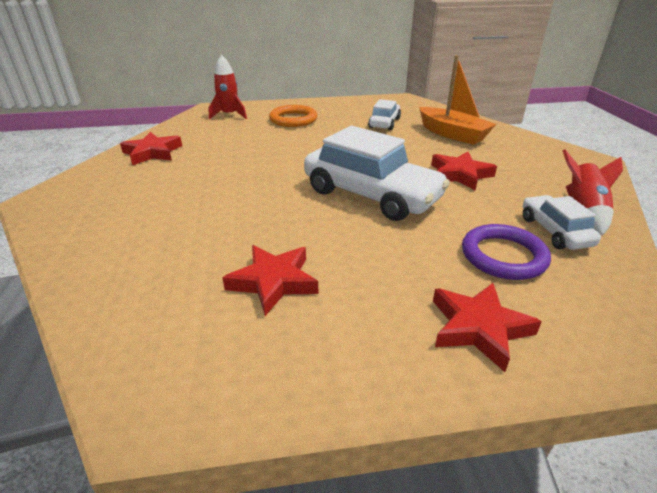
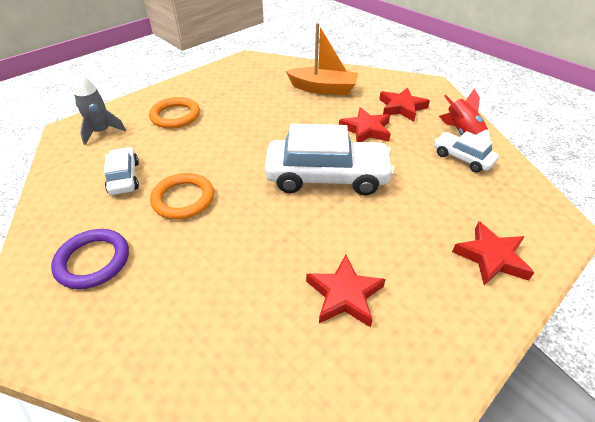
camera: 35 degrees left, 10 degrees up
red star [120,132,182,165] -> red star moved to [379,88,430,121]
red rocket [209,55,247,119] -> grey rocket [74,73,126,145]
white car [368,99,401,130] -> white car moved to [104,147,139,195]
purple ring [462,224,551,280] -> purple ring moved to [51,229,129,289]
none -> orange ring [150,173,214,219]

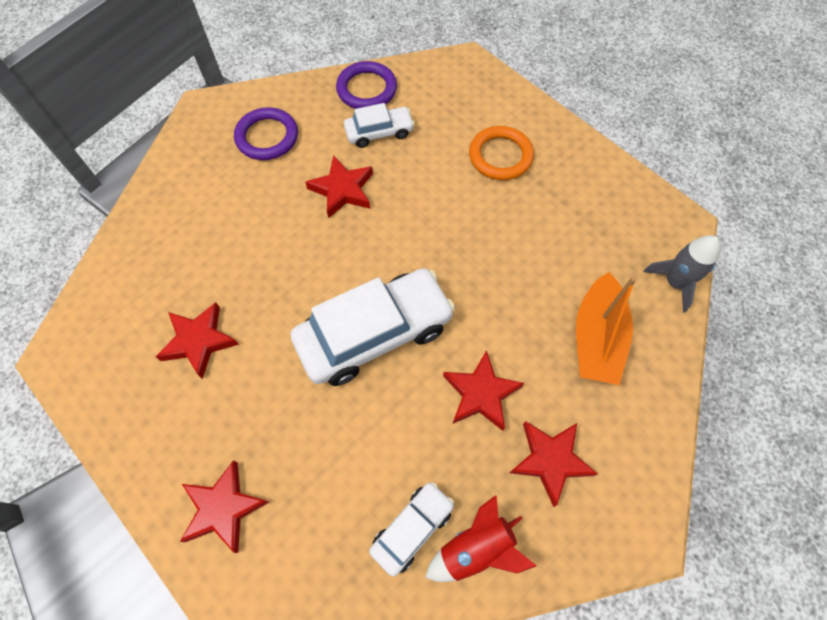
camera: 90 degrees right, 20 degrees up
grey rocket [74,73,126,145] -> grey rocket moved to [643,235,721,313]
orange ring [150,173,214,219] -> red star [305,155,373,219]
white car [265,124,395,195] -> white car turned 120 degrees counterclockwise [291,268,455,386]
none -> purple ring [336,61,397,109]

